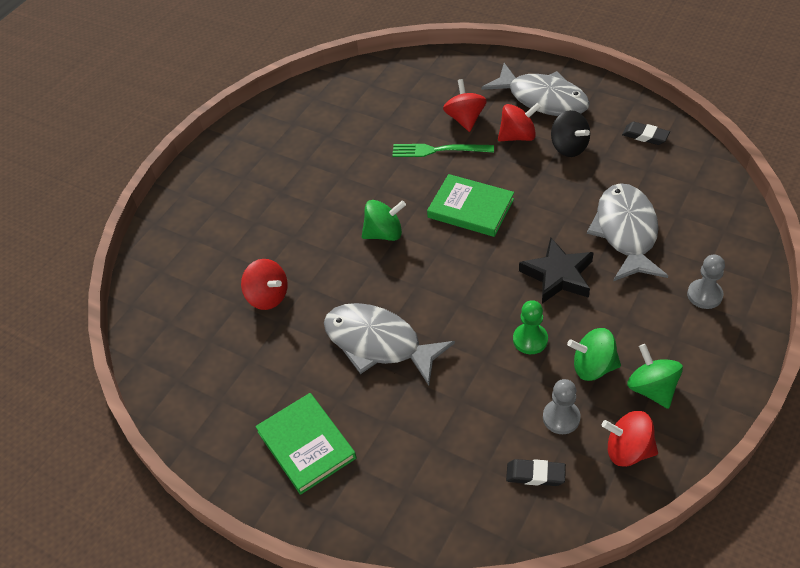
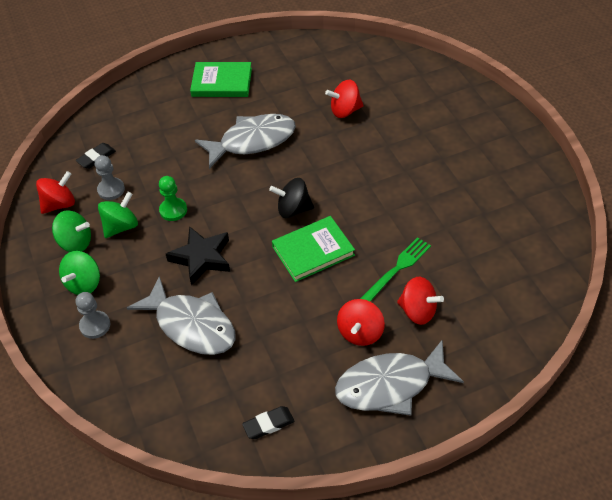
camera: 125 degrees right, 0 degrees up
green spinning top [362,200,406,241] -> green spinning top moved to [59,251,100,295]
black spinning top [551,110,590,157] -> black spinning top moved to [269,178,314,218]

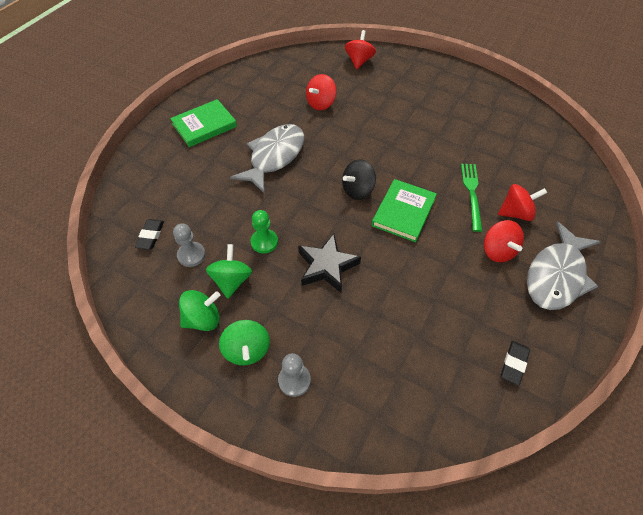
camera: 40 degrees left, 5 degrees up
red spinning top [36,171,75,214] -> red spinning top moved to [345,30,376,69]
grey fish [127,276,235,355] -> none

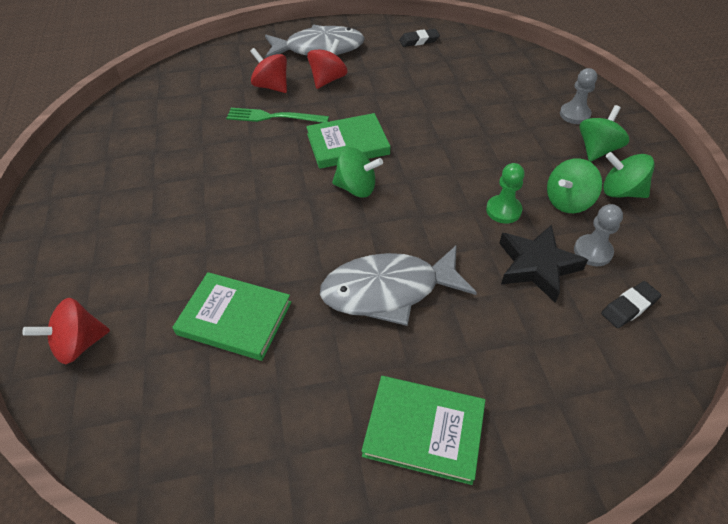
camera: 130 degrees left, 5 degrees down
black star [298,233,361,293] -> black star moved to [499,225,588,303]
red spinning top [306,74,336,110] -> green book [172,272,291,361]
black spinning top [342,159,376,200] -> green spinning top [332,147,383,197]
green fork [461,164,482,232] -> green fork turned 45 degrees clockwise [226,108,329,123]

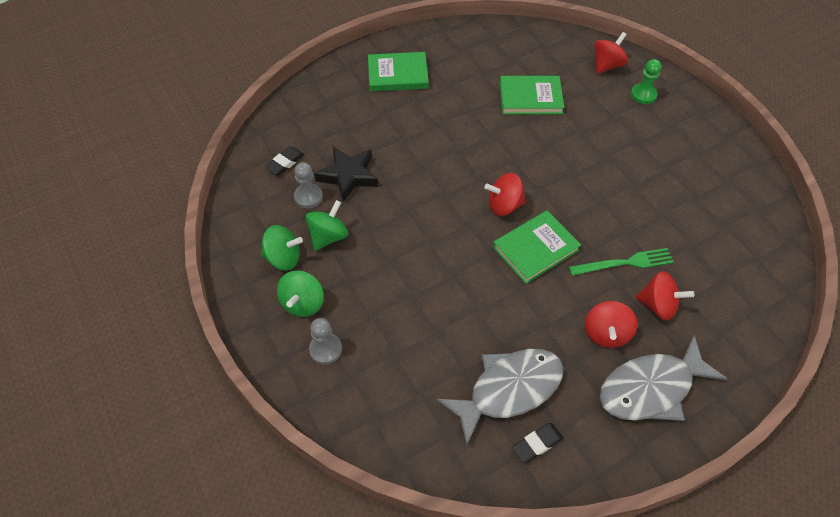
camera: 160 degrees right, 5 degrees up
grey fish [320,245,477,326] -> grey fish moved to [437,349,563,446]
green spinning top [332,147,383,197] -> red spinning top [485,173,526,216]
green pawn [486,163,525,223] -> green pawn moved to [631,59,662,104]

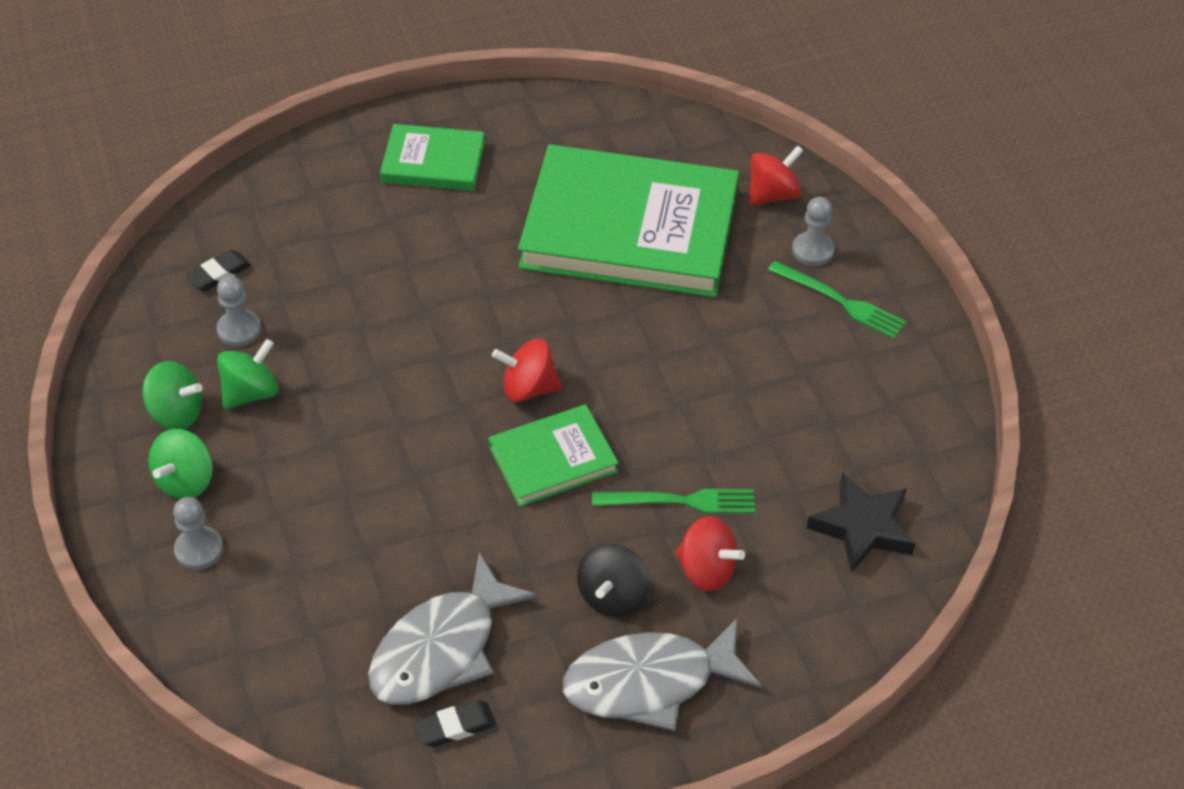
camera: 10 degrees right, 5 degrees down
black star [314,147,378,202] -> black star moved to [807,473,916,573]
grey fish [437,349,563,446] -> grey fish turned 150 degrees clockwise [368,552,538,705]
green book [500,76,565,114] -> green book [518,144,739,297], size x2.04
red spinning top [585,301,637,348] -> black spinning top [577,544,650,617]
green pawn [631,59,662,104] -> grey pawn [792,197,834,266]
none -> green fork [768,261,906,339]

